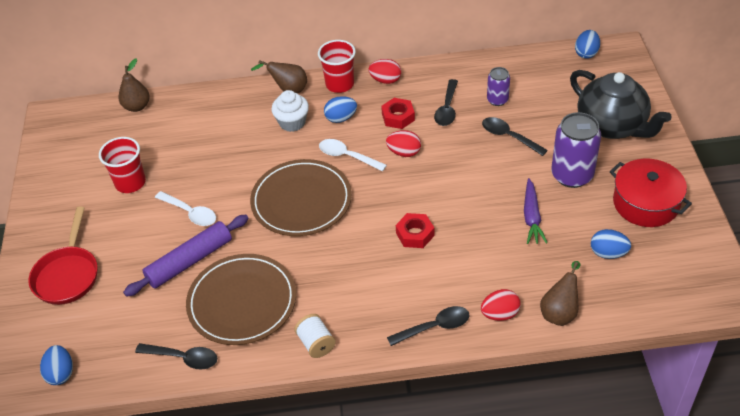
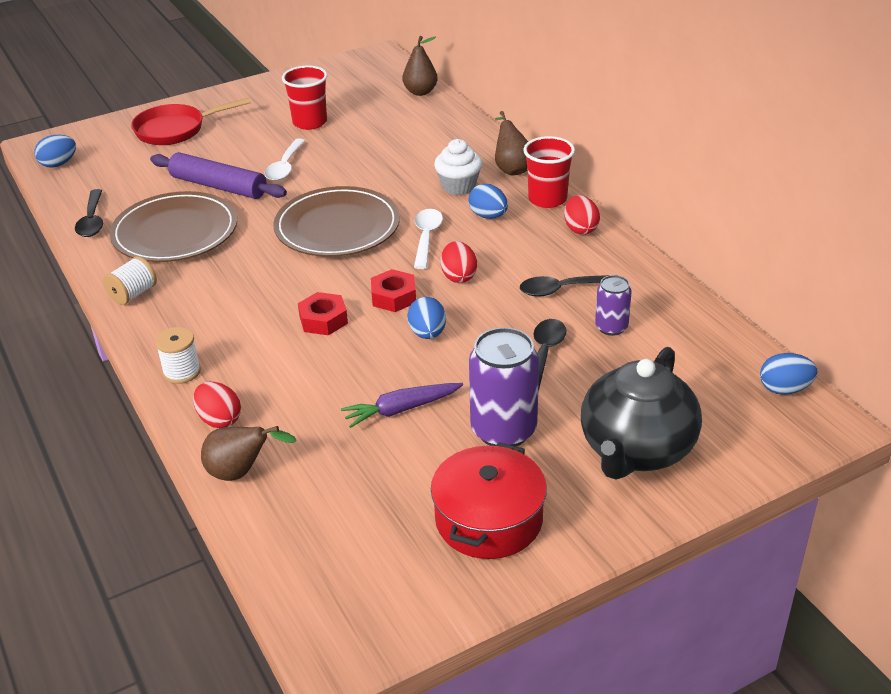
camera: 65 degrees right, 10 degrees down
red nut [381,98,415,129] -> red nut moved to [371,269,416,312]
black spoon [387,306,470,346] -> white spool [155,327,201,384]
blue egg [591,229,631,259] -> blue egg moved to [407,297,446,339]

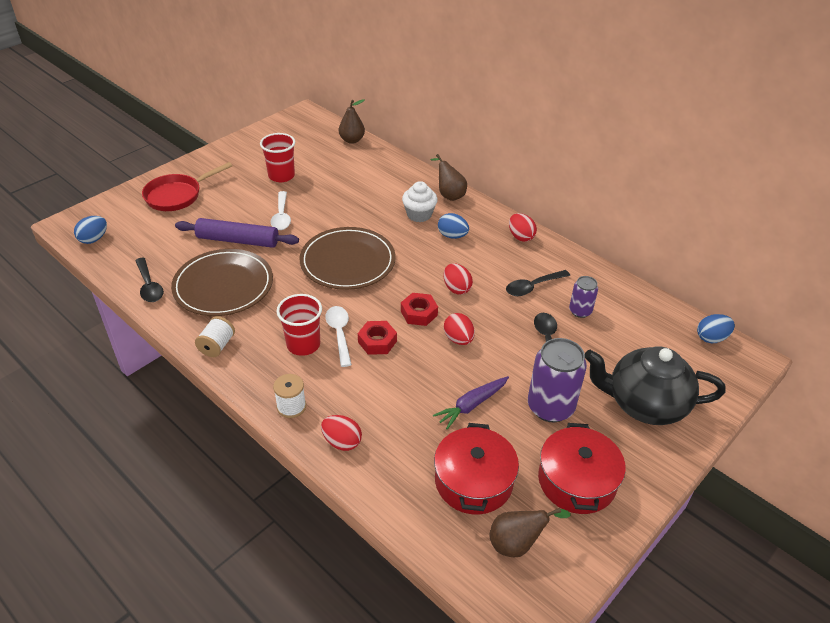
camera: 20 degrees left, 5 degrees up
brown pear [201,426,297,481] -> brown pear moved to [489,508,571,557]
blue egg [407,297,446,339] -> red egg [444,313,475,345]
white spoon [414,209,443,269] -> white spoon moved to [325,306,352,367]
red cup [523,136,575,208] -> red cup moved to [277,294,322,356]
black teapot [581,347,702,480] -> black teapot turned 90 degrees clockwise [585,347,726,425]
none -> red pot [434,423,519,515]

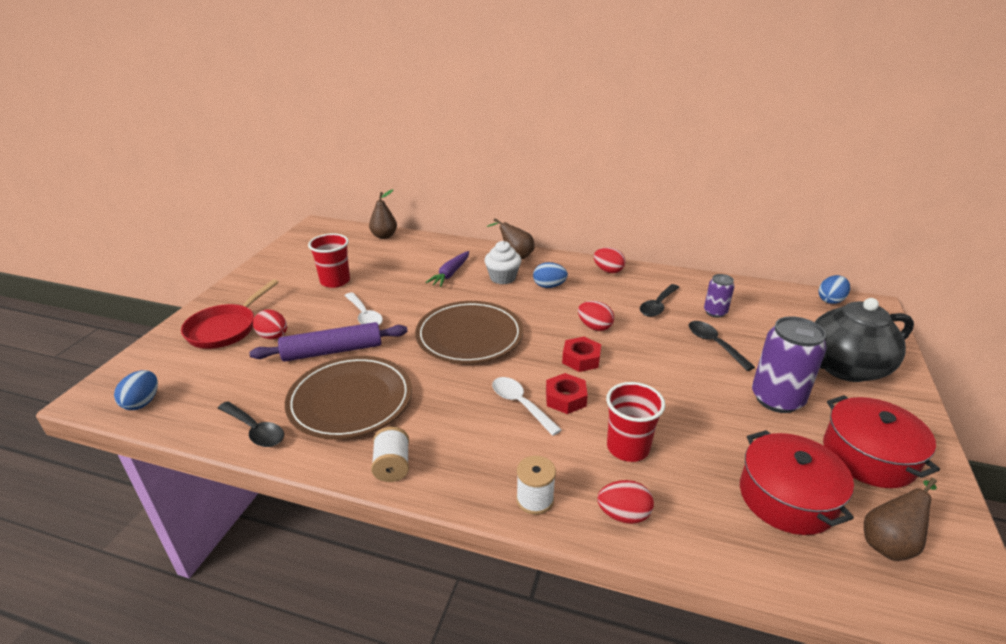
camera: 25 degrees left, 10 degrees down
red cup [277,294,322,356] -> red cup moved to [606,382,665,462]
purple carrot [433,376,509,430] -> purple carrot moved to [425,251,469,287]
red egg [444,313,475,345] -> red egg moved to [253,310,287,339]

